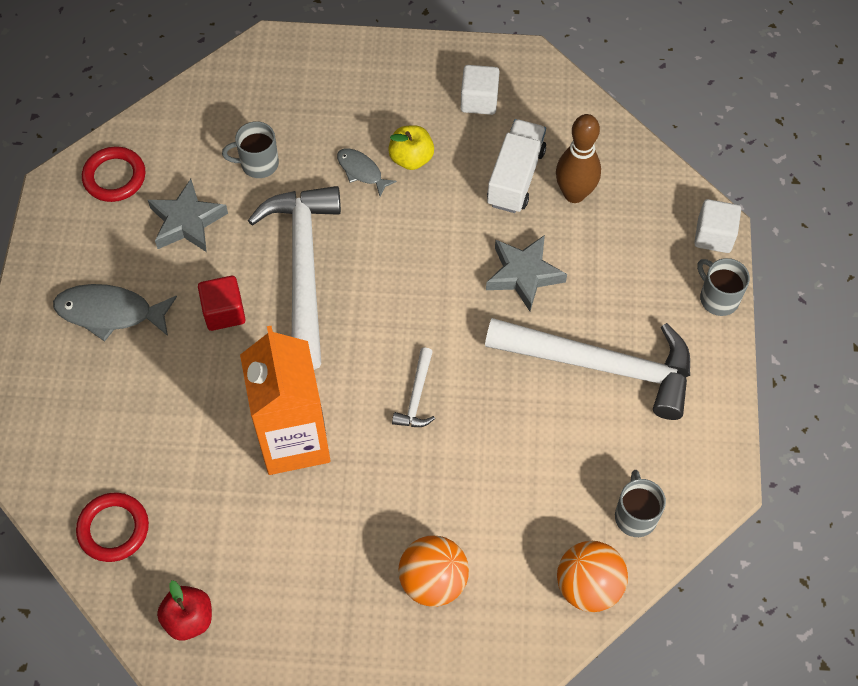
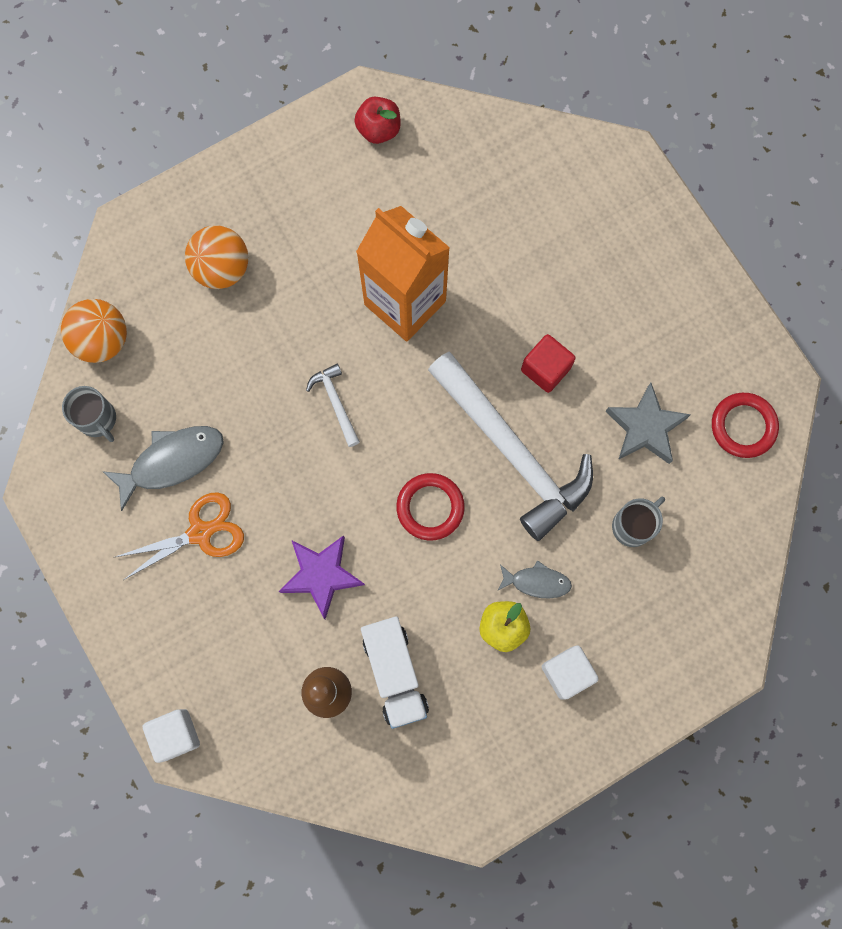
camera: 145 degrees right, 15 degrees up
grey fish [53,284,177,342] -> grey fish moved to [102,426,224,511]
red ring [76,493,149,562] -> red ring moved to [396,473,465,541]
white cube [461,65,500,115] -> white cube moved to [542,645,599,700]
white hammer [485,318,690,420] -> orange scissors [116,492,244,580]
grey star [486,235,567,311] -> purple star [279,535,365,619]
grey mug [697,258,750,316] -> none

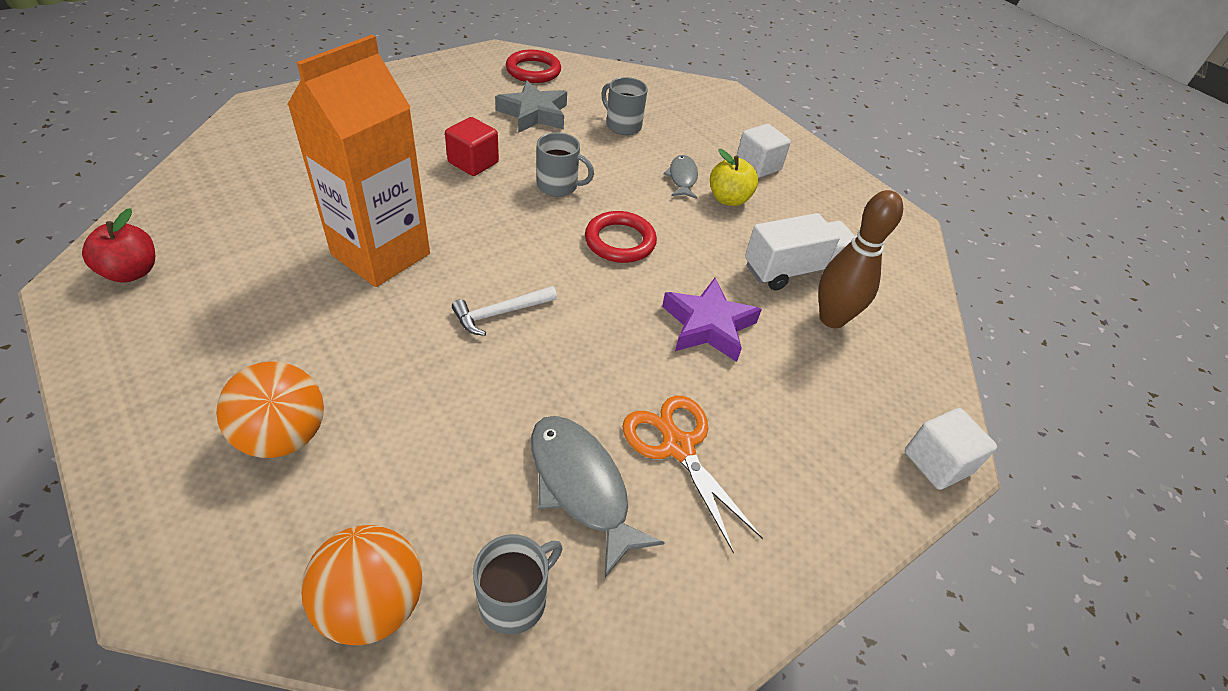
camera: 100 degrees left, 30 degrees down
white hammer [428,352,593,541] -> grey mug [537,132,594,197]

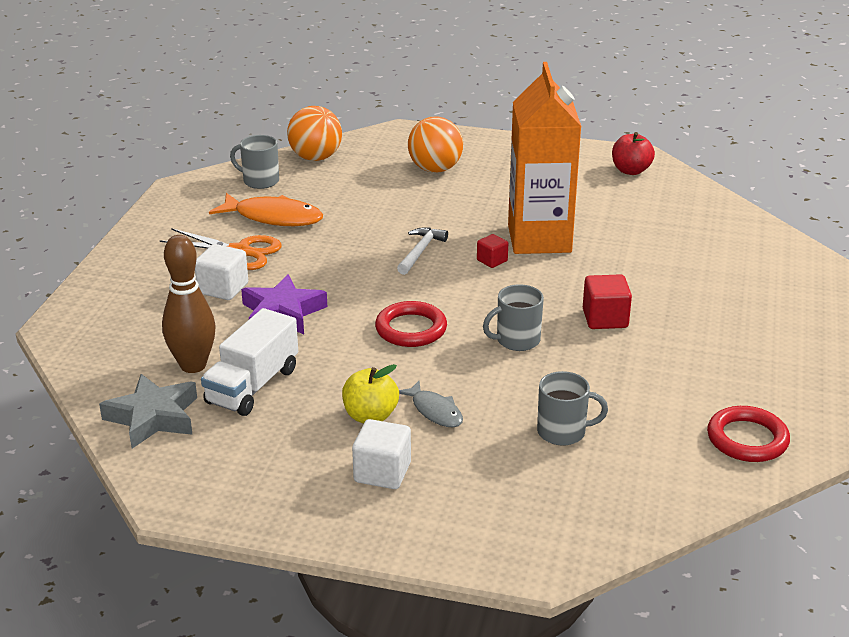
camera: 145 degrees right, 15 degrees down
grey mug [473,534,562,635] -> grey mug turned 105 degrees clockwise [230,135,279,189]
grey star [495,80,567,133] -> grey star moved to [99,374,197,448]
grey fish [531,416,665,577] -> orange fish [209,193,323,226]
white cube [905,408,997,490] -> white cube moved to [195,244,248,300]
none -> red cube [477,234,508,268]

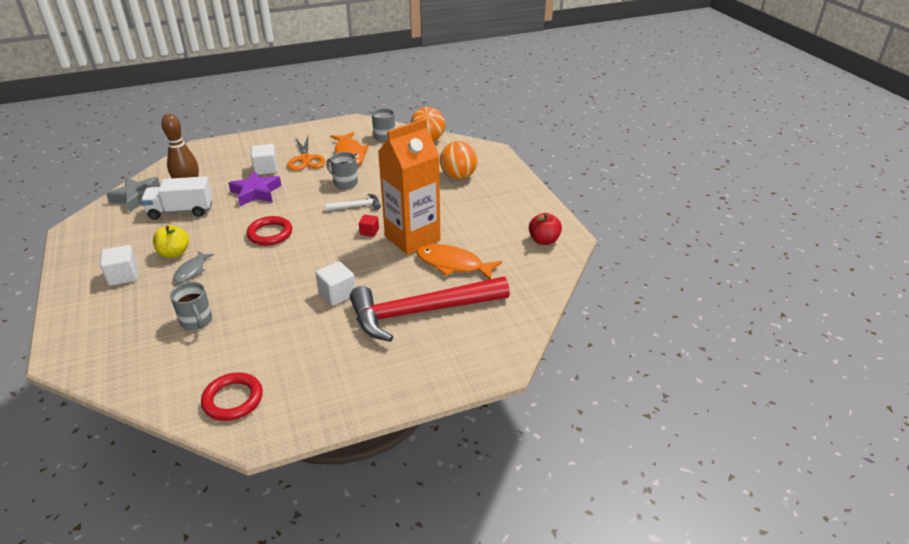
camera: 55 degrees right, 5 degrees up
grey mug [483,284,544,351] -> grey mug moved to [326,152,358,189]
red cube [583,274,632,329] -> white cube [315,261,356,306]
none -> red hammer [350,277,510,342]
none -> orange fish [416,244,502,280]

